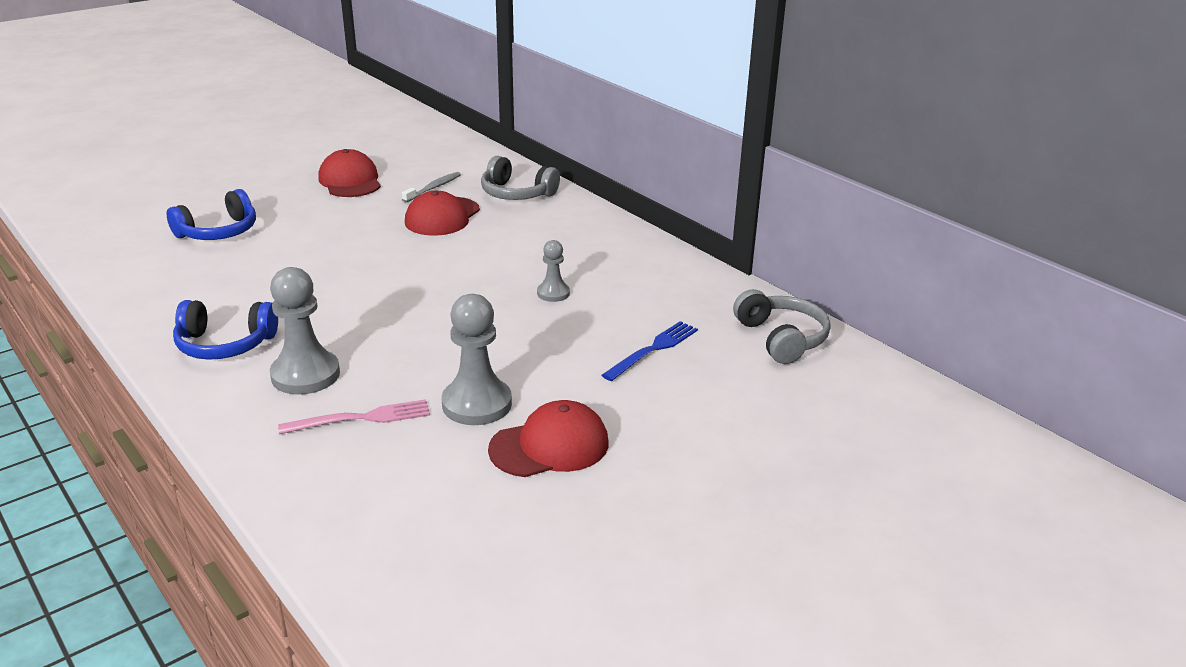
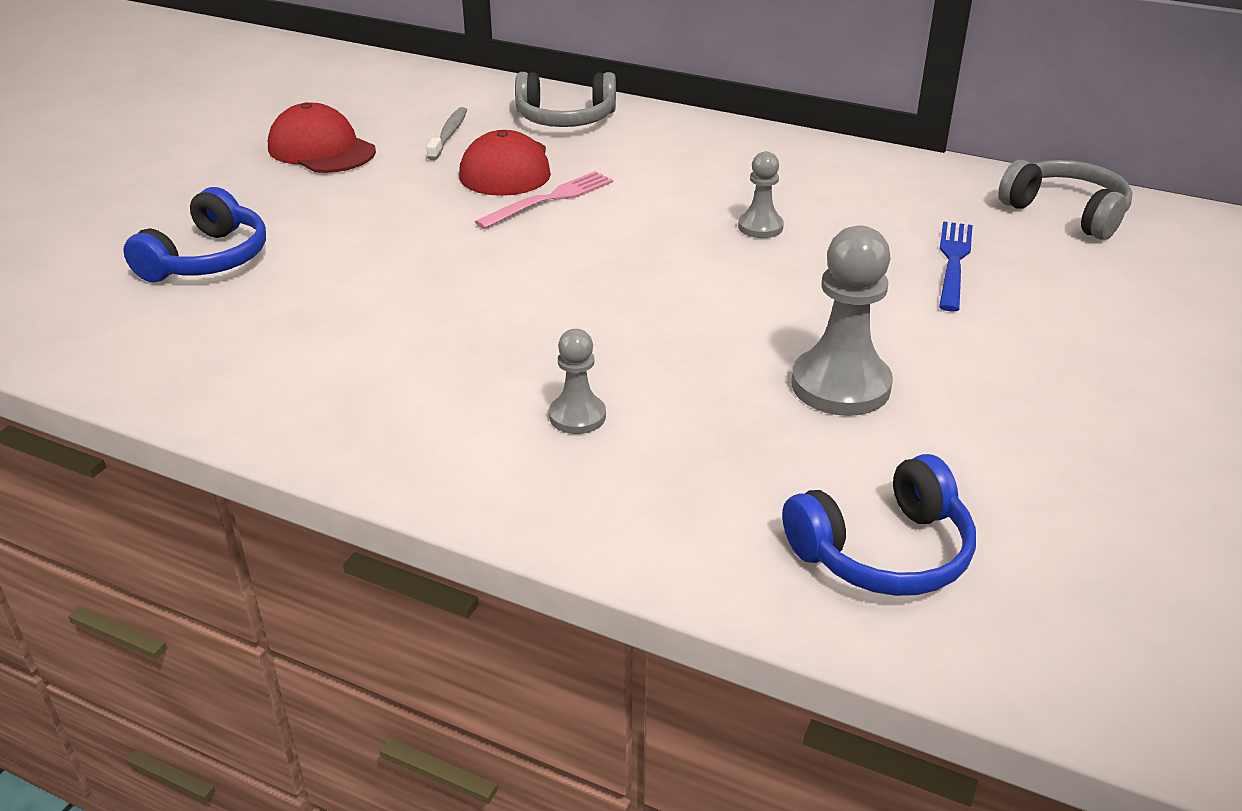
camera: 25 degrees left, 5 degrees up
blue headphones [173,300,278,360] -> blue headphones moved to [782,454,976,596]
grey pawn [270,267,340,395] -> grey pawn [549,329,606,434], size x0.56
pink fork [278,399,430,434] -> pink fork moved to [475,171,613,229]
red cap [488,400,609,477] -> none

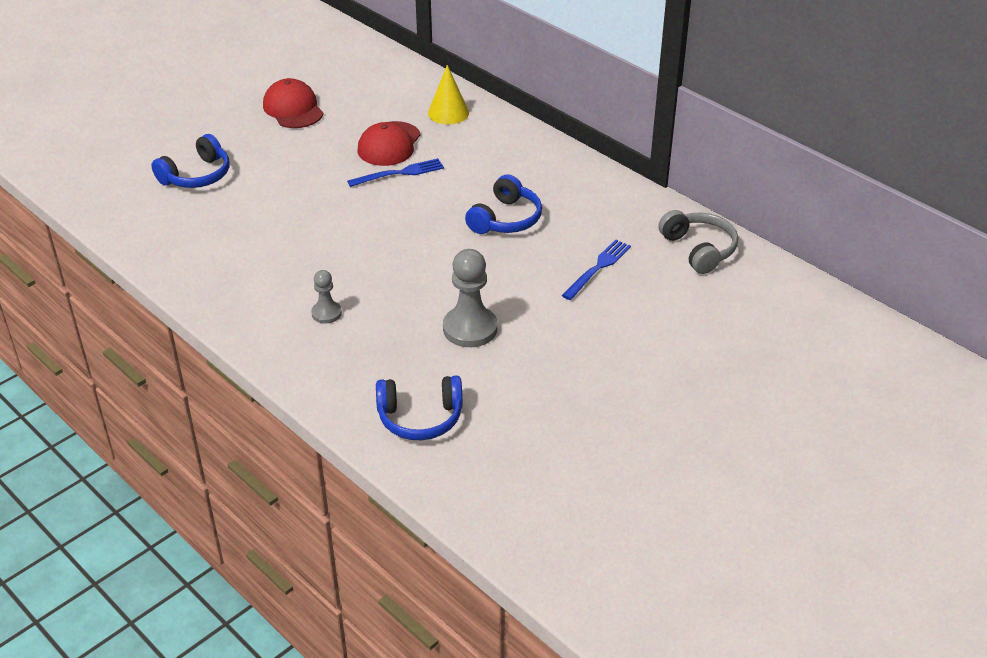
camera: 20 degrees right, 5 degrees up
grey toothbrush [427,107,467,160] -> none
pink fork [475,171,613,229] -> blue fork [347,158,444,187]
grey headphones [515,72,616,127] -> yellow cone [428,65,469,124]
grey pawn [738,151,784,238] -> blue headphones [465,174,542,234]

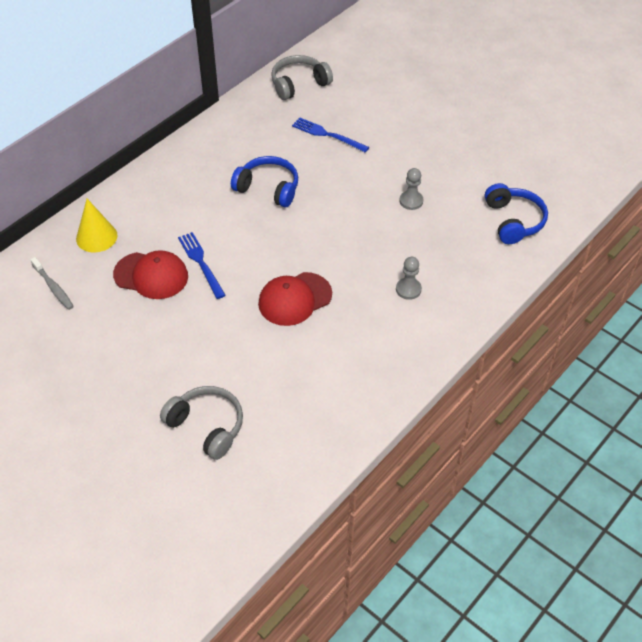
camera: 95 degrees left, 10 degrees up
blue headphones [151,134,229,188] -> grey headphones [160,386,243,460]
red cap [263,78,323,128] -> red cap moved to [258,272,332,326]
grey pawn [443,249,497,347] -> grey pawn [399,168,424,210], size x0.56
none -> grey toothbrush [30,257,74,310]

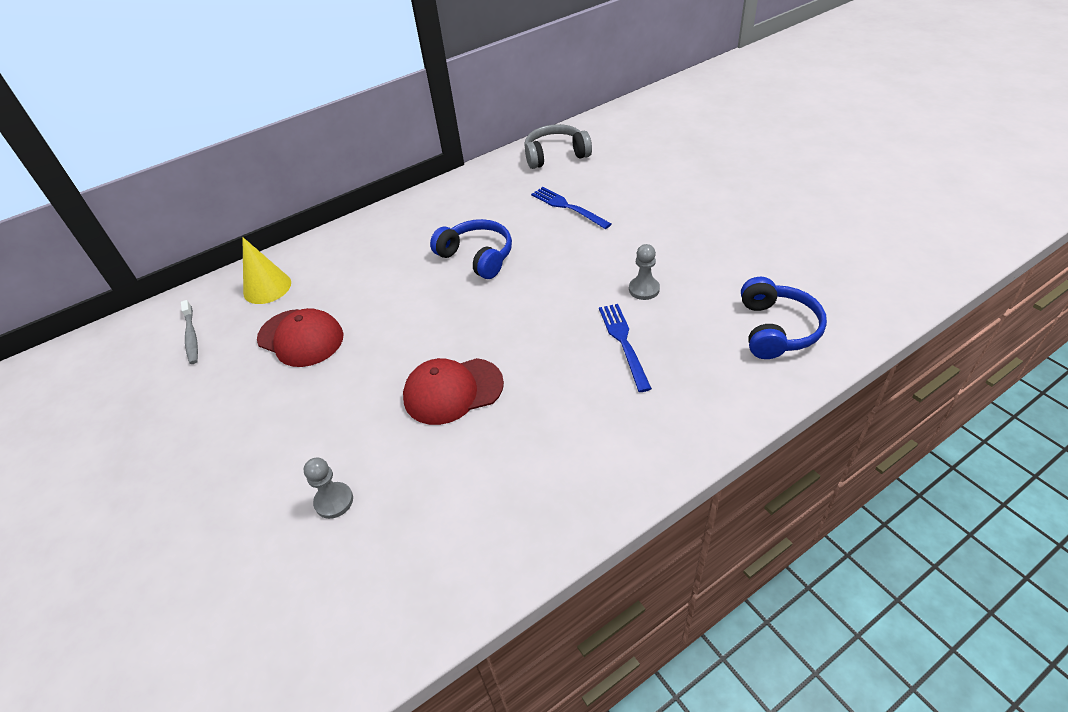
camera: 20 degrees right, 5 degrees down
grey headphones [160,386,243,460] -> none
blue fork [178,232,226,299] -> blue fork moved to [599,304,652,392]
grey pawn [396,257,422,300] -> grey pawn moved to [304,458,353,519]

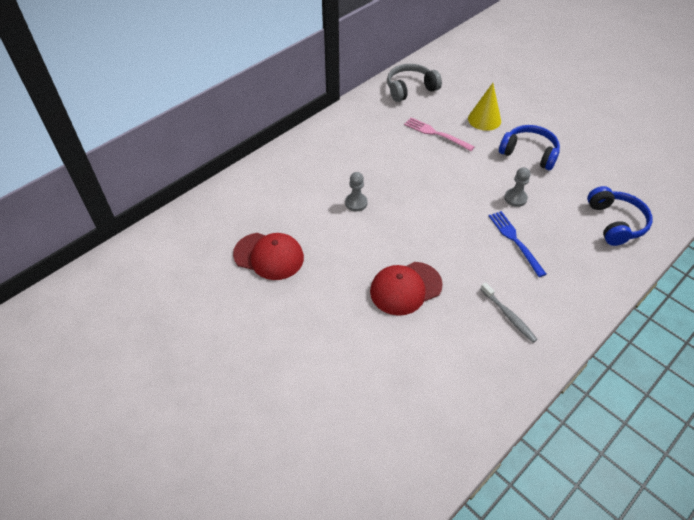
camera: 15 degrees left, 5 degrees up
grey toothbrush [181,300,198,364] -> grey toothbrush moved to [480,282,538,343]
yellow cone [242,237,291,304] -> yellow cone moved to [468,83,501,131]
grey pawn [304,458,353,519] -> grey pawn moved to [345,172,368,211]
blue headphones [430,219,512,279] -> blue headphones moved to [499,125,560,170]
blue fork [531,187,612,229] -> pink fork [404,117,475,151]

